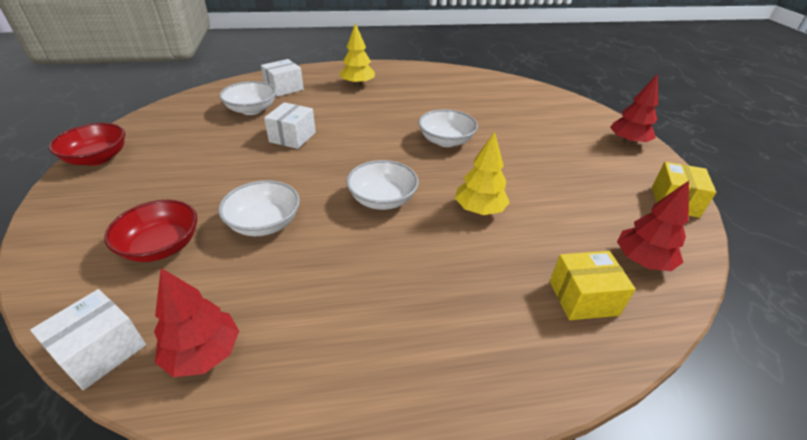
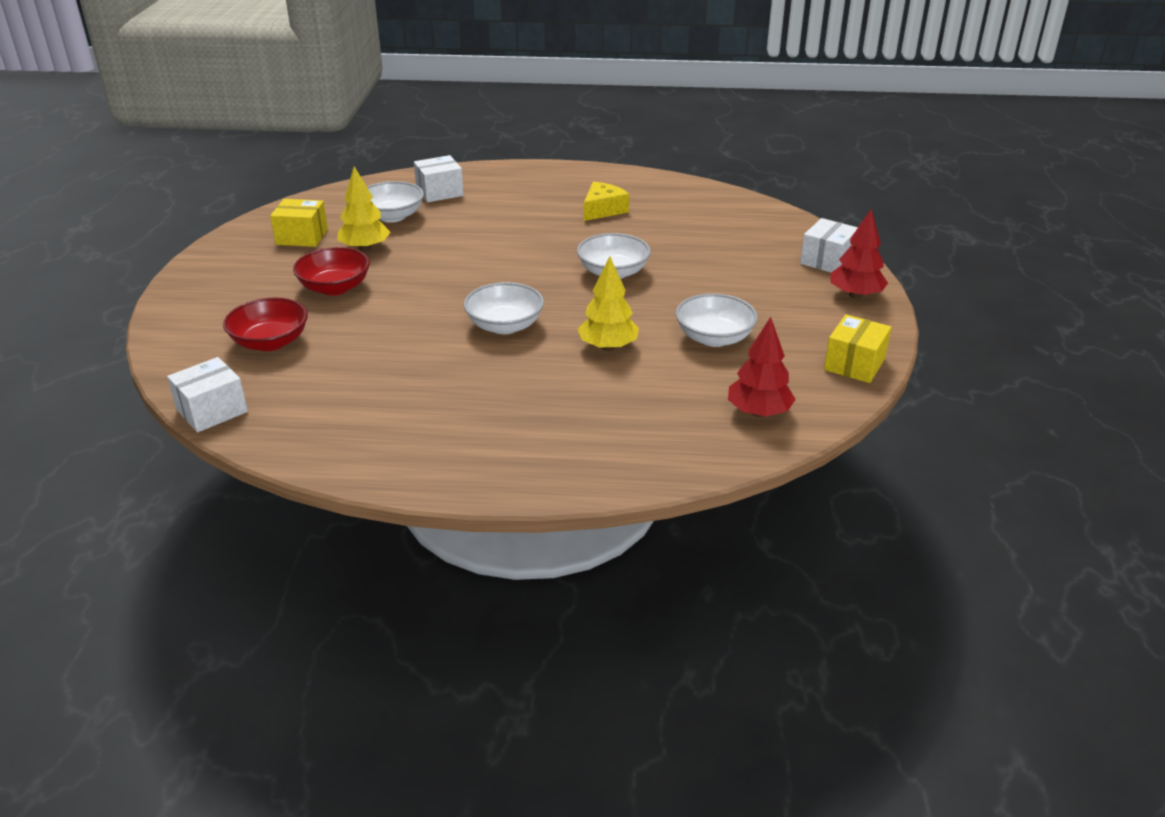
camera: 15 degrees right, 5 degrees down
red bowl [49,123,125,166] -> red bowl moved to [293,247,370,295]
red tree [154,268,239,377] -> none
white bowl [218,180,300,236] -> white bowl moved to [676,293,758,347]
white box [264,102,316,149] -> white box moved to [800,218,858,273]
yellow tree [339,23,375,87] -> yellow tree moved to [337,166,391,252]
yellow box [550,251,636,320] -> yellow box moved to [270,199,328,247]
none -> yellow cheese [584,181,629,221]

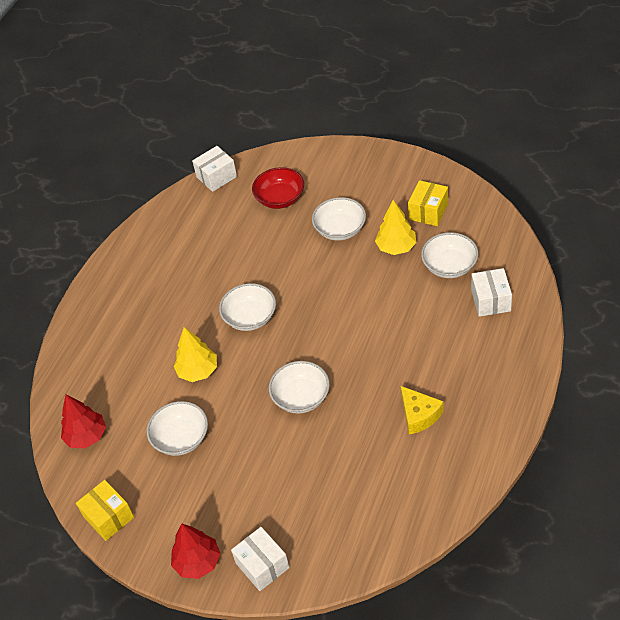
camera: 115 degrees right, 15 degrees up
white box [167,357,248,432] -> white box turned 75 degrees clockwise [192,146,237,192]
red bowl [293,247,370,295] -> white bowl [312,197,366,241]

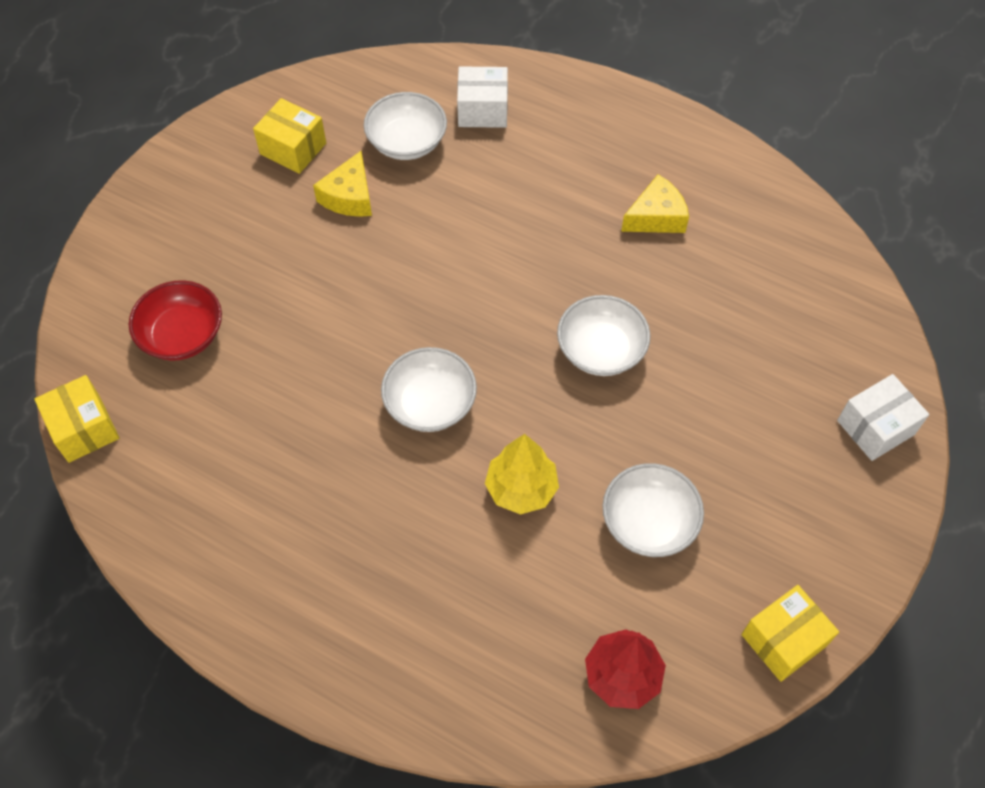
camera: 90 degrees left, 10 degrees up
red tree [171,523,221,579] -> none
white box [192,146,237,192] -> yellow box [34,375,119,463]
white bowl [312,197,366,241] -> none
yellow tree [375,200,416,255] -> yellow cheese [313,151,372,217]

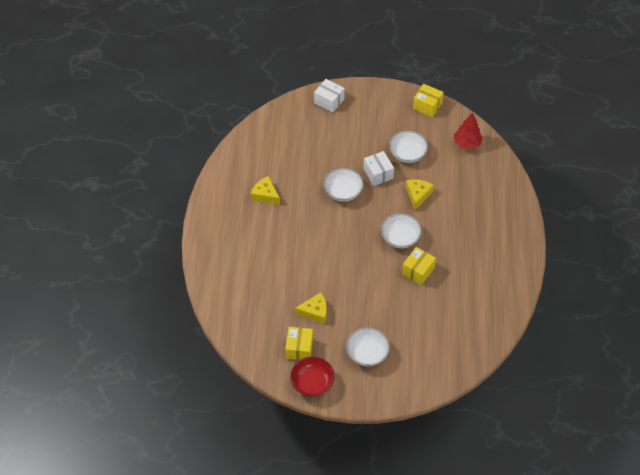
camera: 115 degrees left, 5 degrees down
yellow box [34,375,119,463] -> yellow box moved to [402,247,436,285]
red bowl [129,280,222,361] -> red bowl moved to [290,357,335,397]
white bowl [364,92,447,160] -> white bowl moved to [346,327,390,366]
white box [457,67,508,128] -> white box moved to [363,151,394,186]
yellow tree [485,434,559,515] -> yellow cheese [406,179,434,210]

